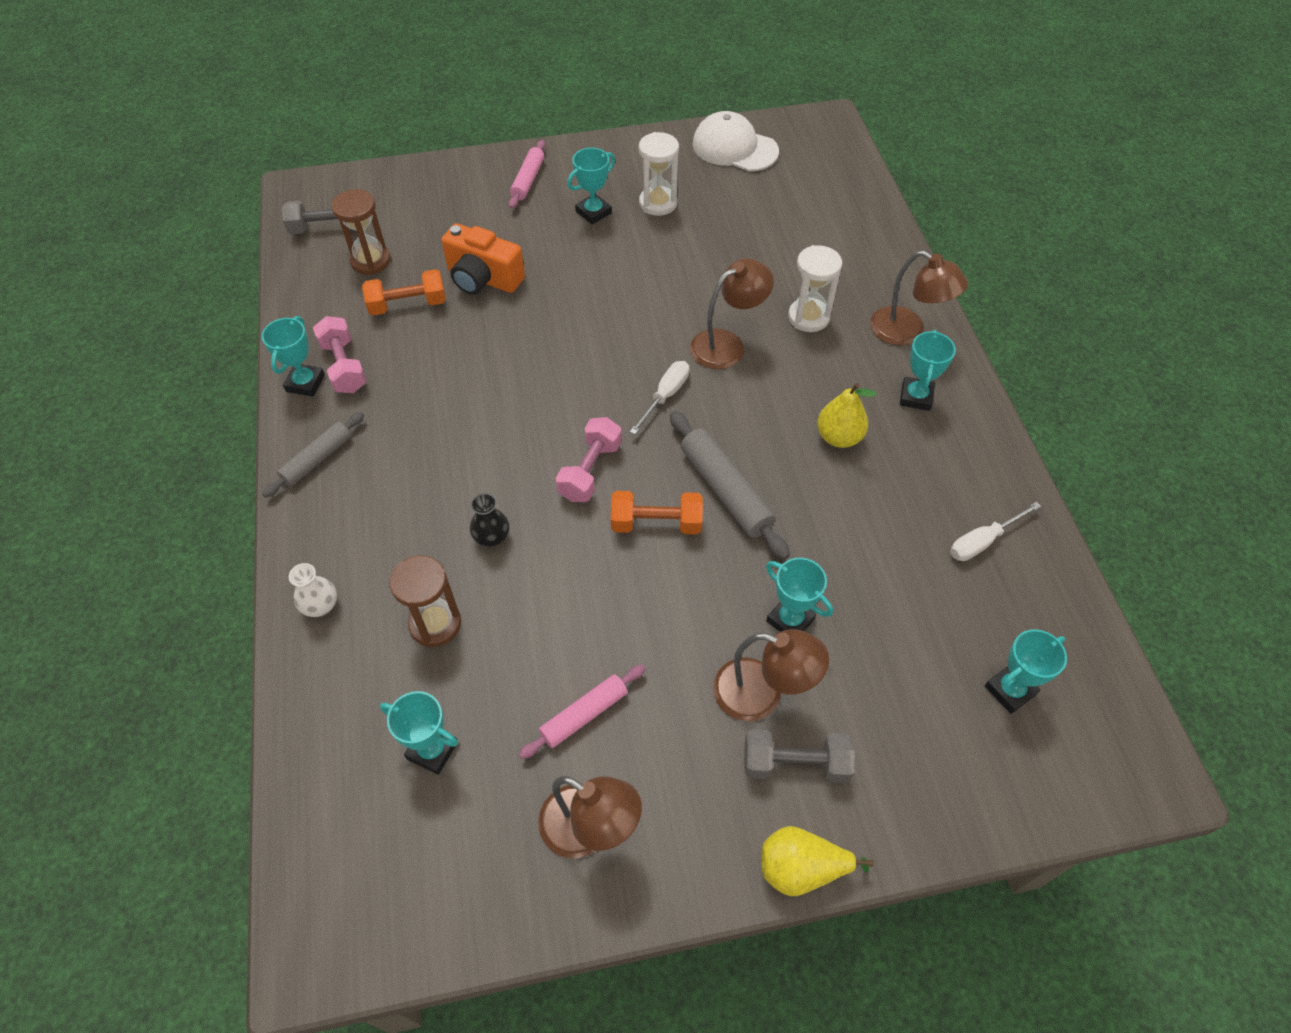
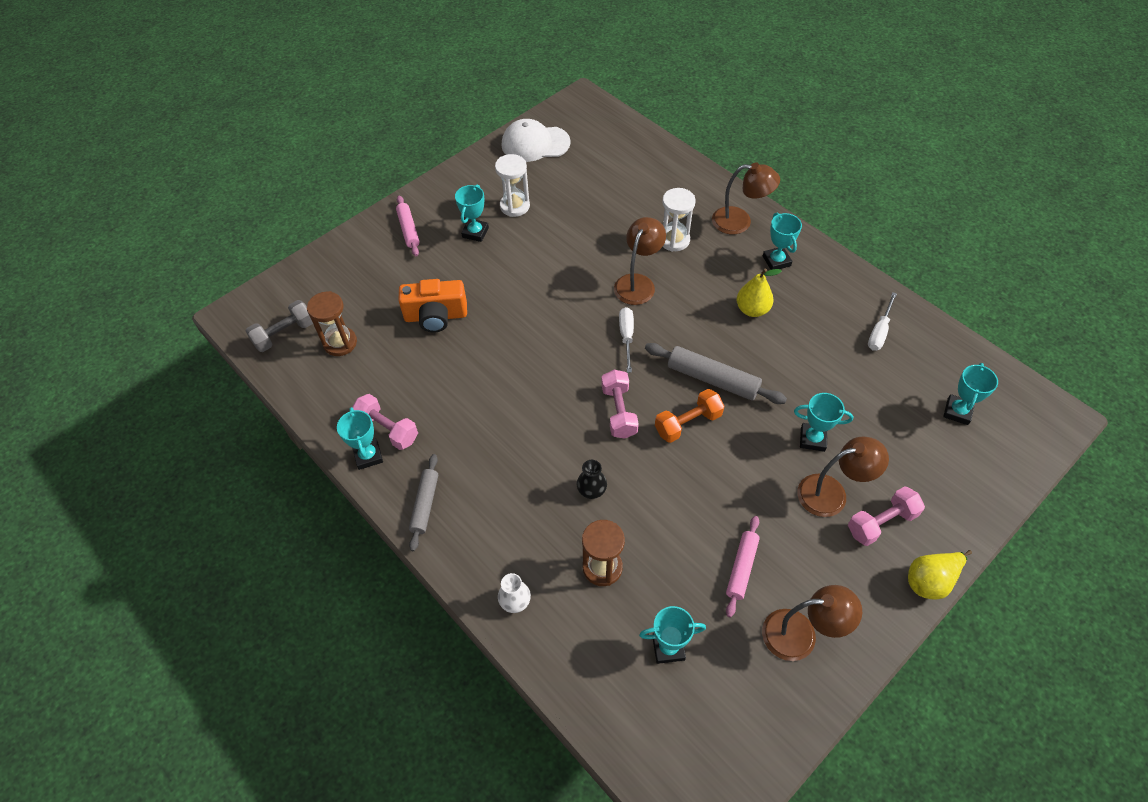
camera: 30 degrees left, 0 degrees up
orange dumbbell [362,269,446,316] -> none
grey dumbbell [744,729,855,783] -> pink dumbbell [848,486,925,546]

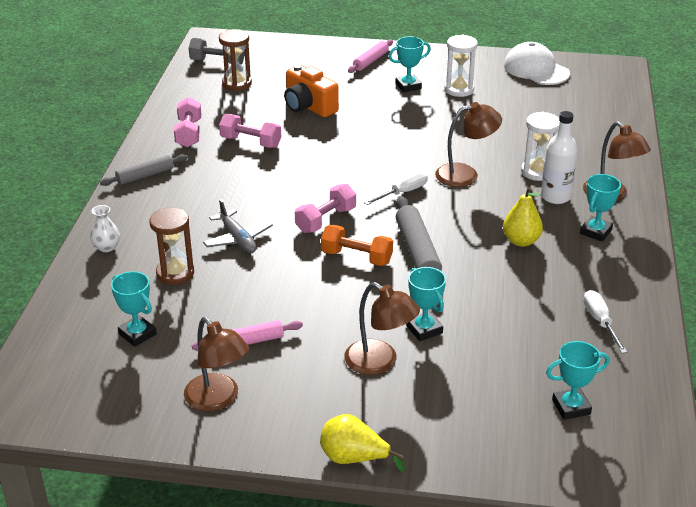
camera: 50 degrees right, 20 degrees down
turquoise trophy [337,407,383,470] -> none
black vase [577,460,607,499] -> grey plane [203,199,273,253]
pink dumbbell [848,486,925,546] -> pink dumbbell moved to [219,114,281,148]
white screwdriver [868,292,897,351] -> white screwdriver turned 90 degrees clockwise [583,290,627,353]
none -> white bottle [541,111,578,204]

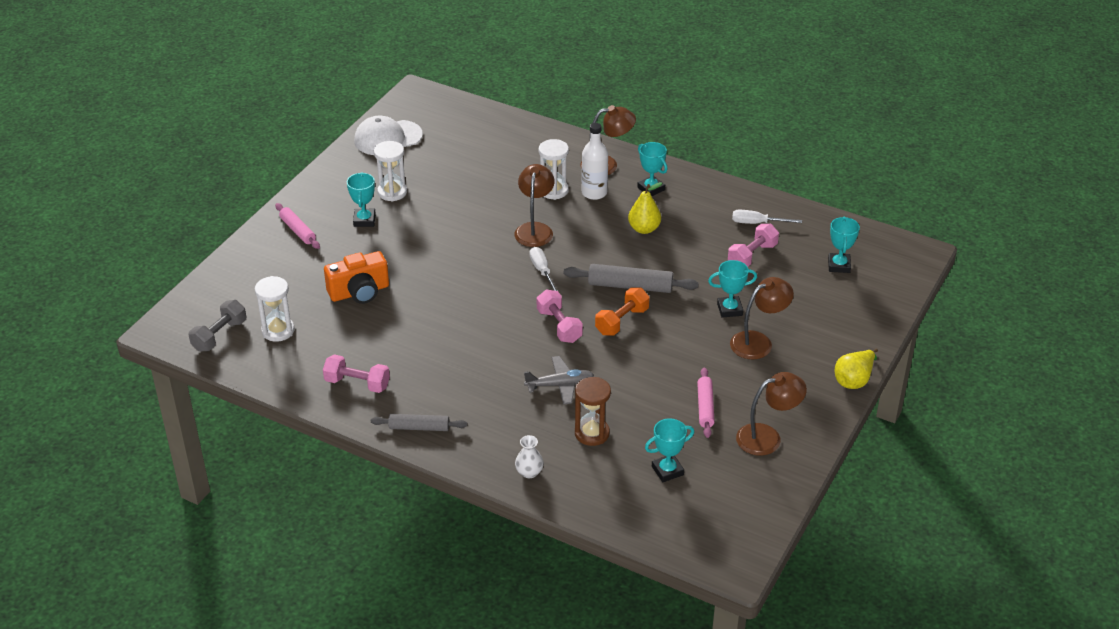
camera: 70 degrees left, 5 degrees up
grey rolling pin [100,154,188,186] -> grey rolling pin turned 75 degrees counterclockwise [371,414,467,431]
brown hourglass [219,29,252,91] -> white hourglass [255,276,295,342]
pink dumbbell [219,114,281,148] -> pink dumbbell moved to [728,224,779,267]

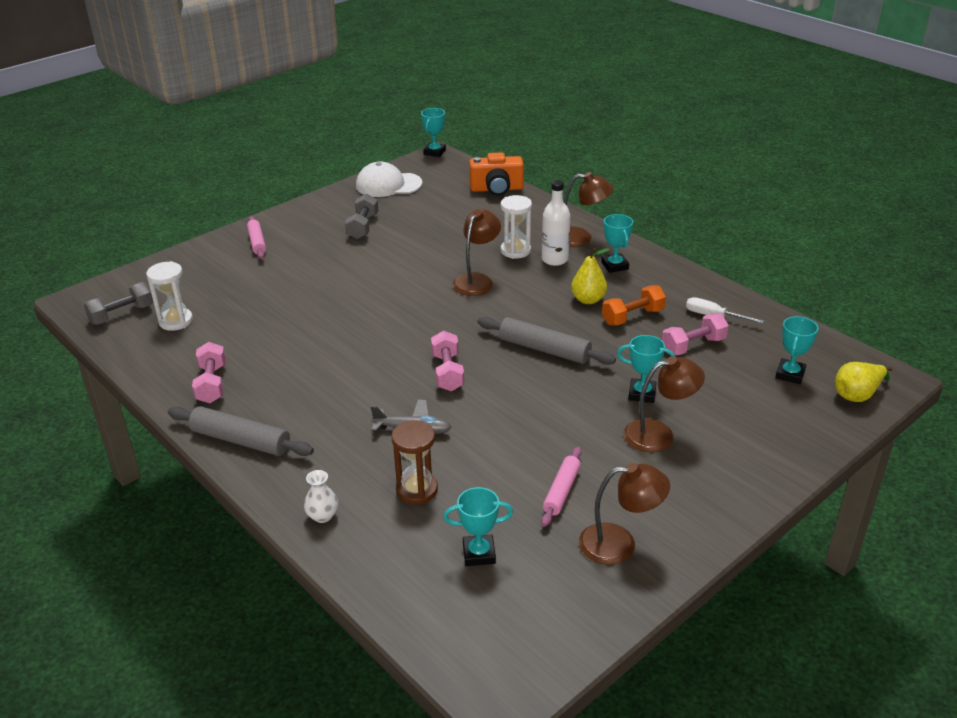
camera: 20 degrees right, 5 degrees down
pink dumbbell [323,354,390,393] -> pink dumbbell turned 45 degrees clockwise [192,342,226,403]
orange camera [324,251,389,304] -> orange camera moved to [469,152,524,196]
turquoise trophy [347,172,376,227] -> turquoise trophy moved to [421,108,446,157]
grey rolling pin [371,414,467,431] -> grey rolling pin [168,406,314,456], size x1.54
white hourglass [374,141,407,202] -> grey dumbbell [345,194,378,239]
white screwdriver [529,247,558,291] -> none
orange dumbbell [595,288,649,336] -> orange dumbbell moved to [602,285,666,325]
yellow pear [835,349,878,389] -> yellow pear moved to [835,362,892,402]

